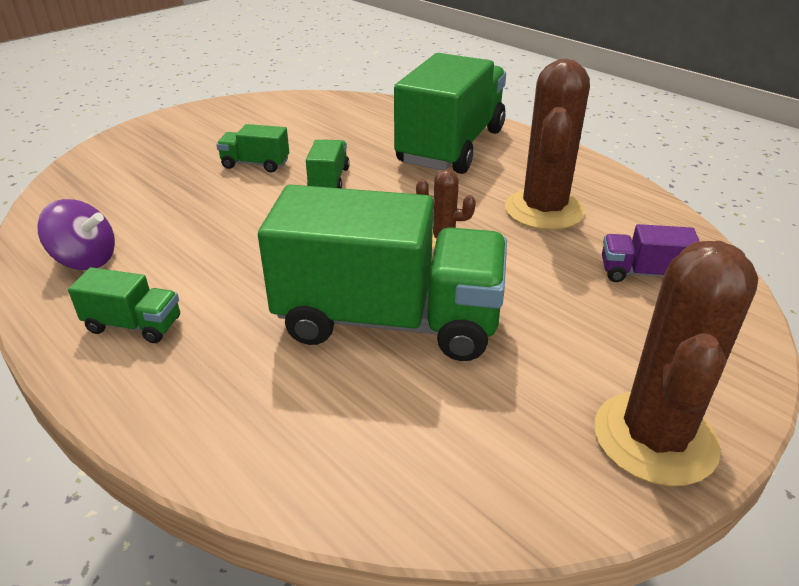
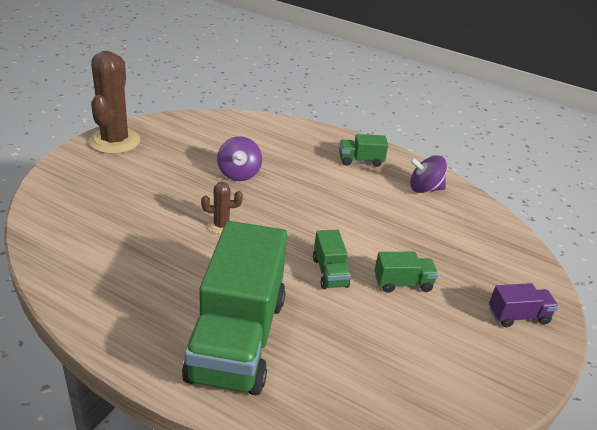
camera: 160 degrees right, 0 degrees up
green truck [258,185,507,361] -> purple spinning top [217,136,262,181]
brown cactus [505,59,590,230] -> none
purple truck [602,224,700,282] -> purple truck moved to [489,283,558,327]

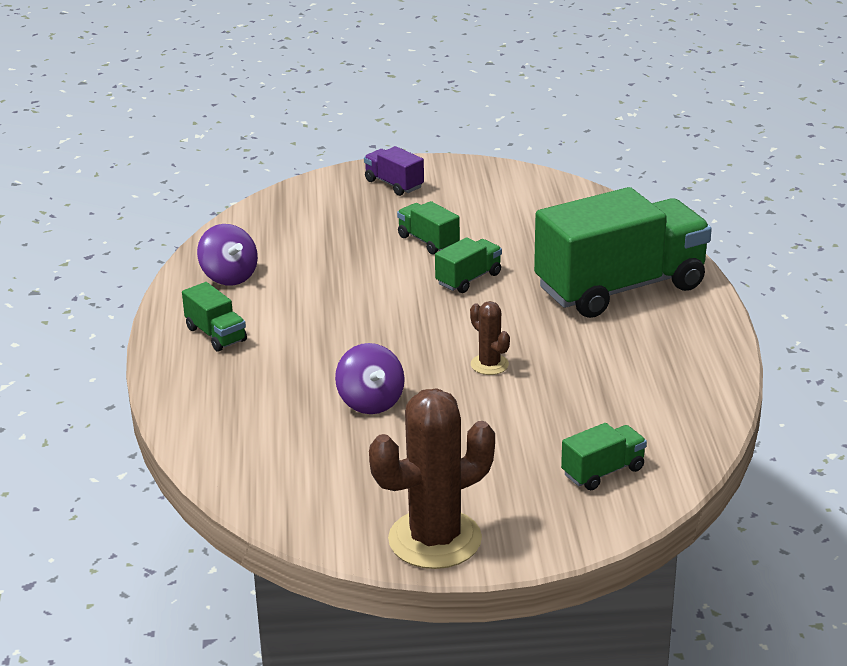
camera: 120 degrees left, 5 degrees down
purple spinning top [217,136,262,181] -> purple spinning top turned 105 degrees clockwise [335,343,405,414]
none -> green truck [561,423,647,490]

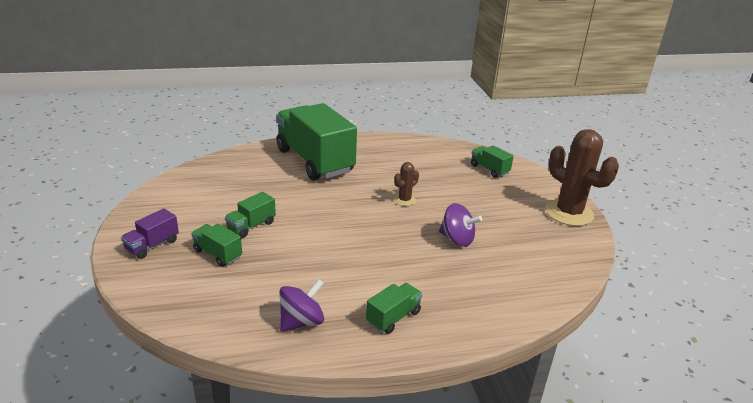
camera: 100 degrees left, 0 degrees up
purple spinning top [335,343,405,414] -> purple spinning top turned 60 degrees clockwise [439,203,482,247]
green truck [435,237,502,293] -> green truck moved to [191,224,242,267]

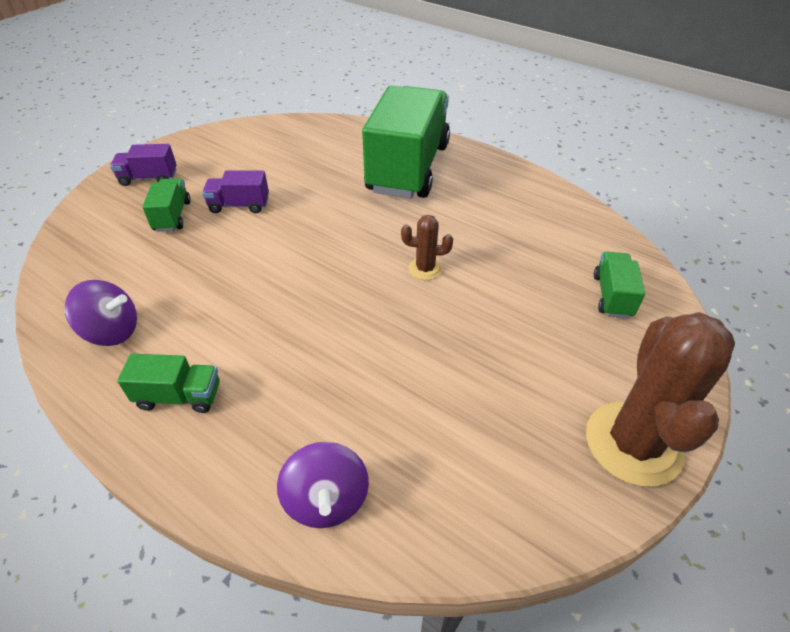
camera: 50 degrees right, 15 degrees up
green truck [225,192,276,238] -> purple truck [202,170,269,213]
purple spinning top [439,203,482,247] -> purple spinning top moved to [277,442,369,528]

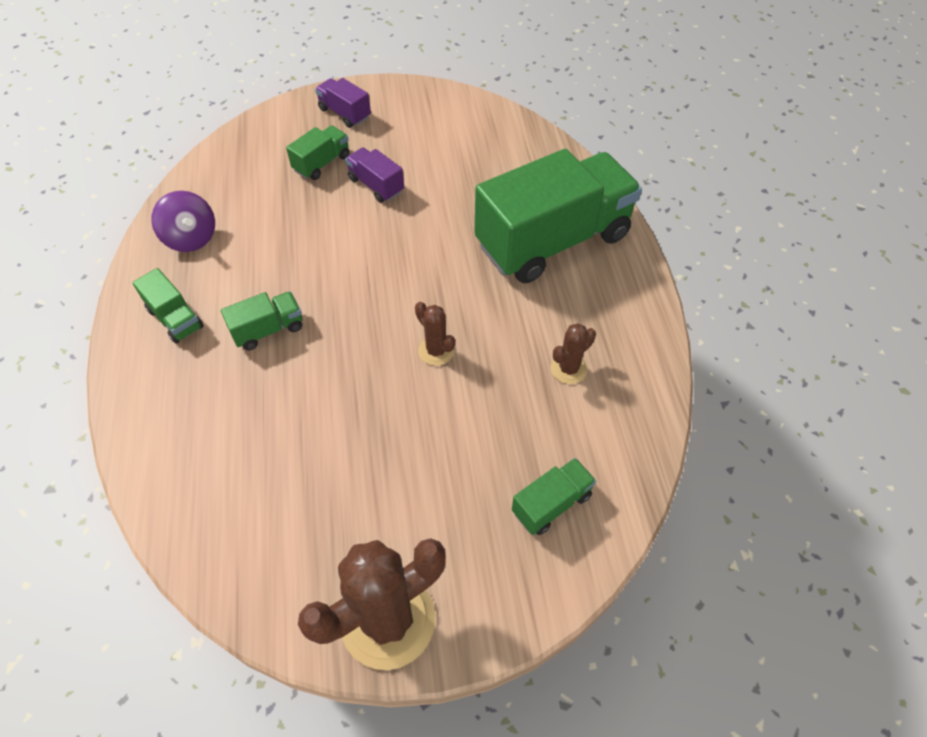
camera: 45 degrees right, 10 degrees up
purple spinning top [277,442,369,528] -> none
none -> green truck [221,291,303,350]
none -> brown cactus [551,323,596,384]

